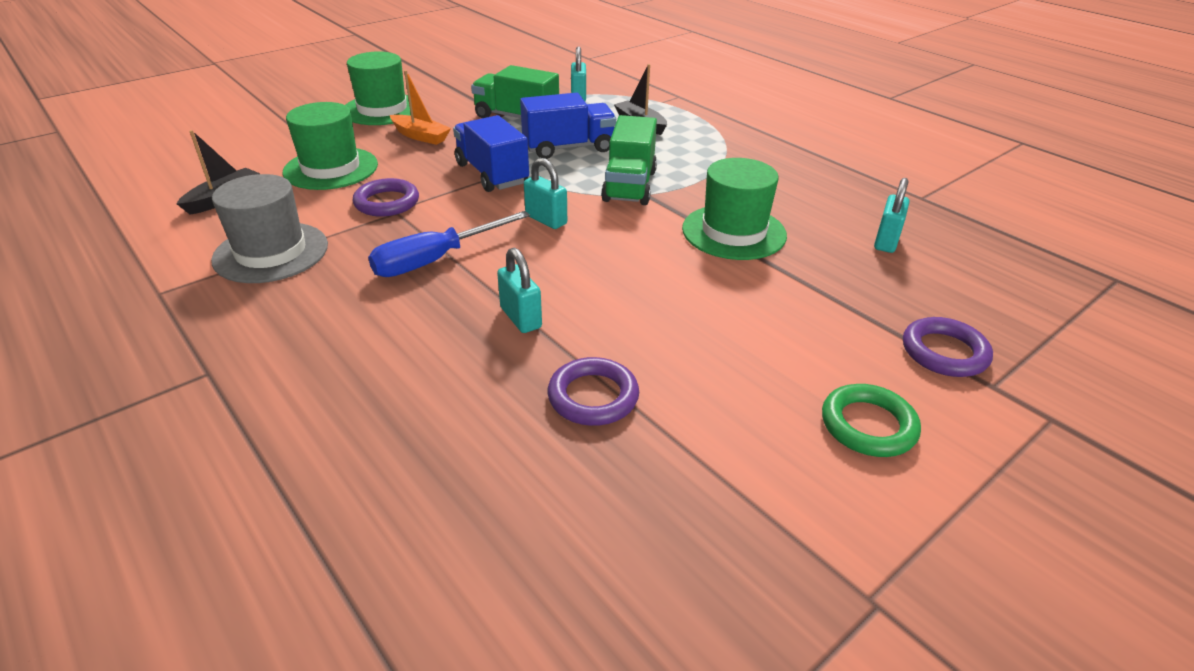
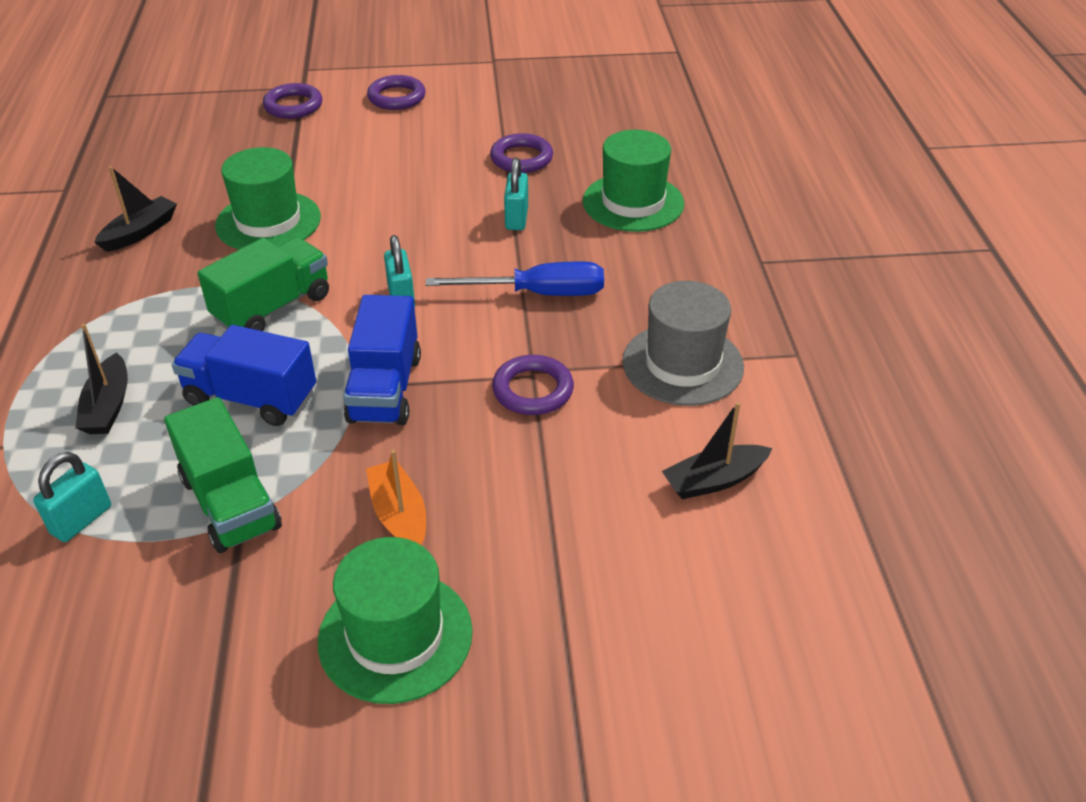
camera: 145 degrees left, 5 degrees up
green hat [283,102,378,190] -> green hat moved to [583,130,684,232]
green ring [822,384,921,457] -> purple ring [367,75,426,110]
turquoise padlock [874,178,909,253] -> none
none -> black boat [94,166,177,252]

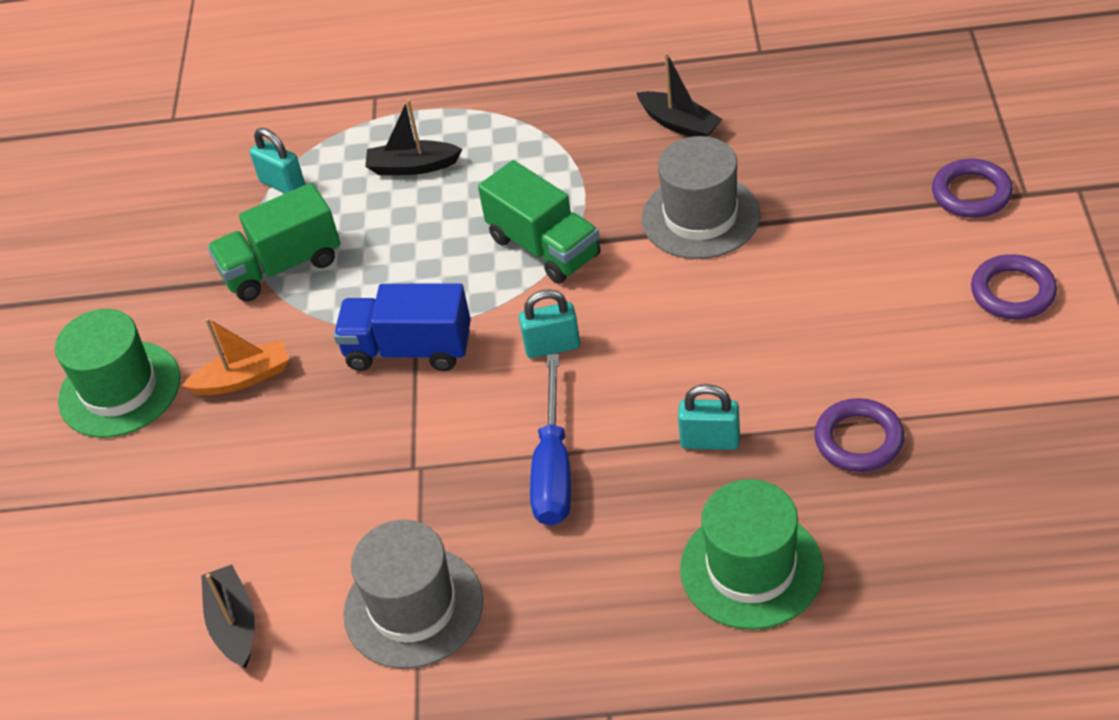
camera: 100 degrees right, 5 degrees up
blue truck [172,325,316,426] -> none
green hat [215,147,321,250] -> grey hat [642,136,760,259]
purple ring [492,355,574,415] -> none

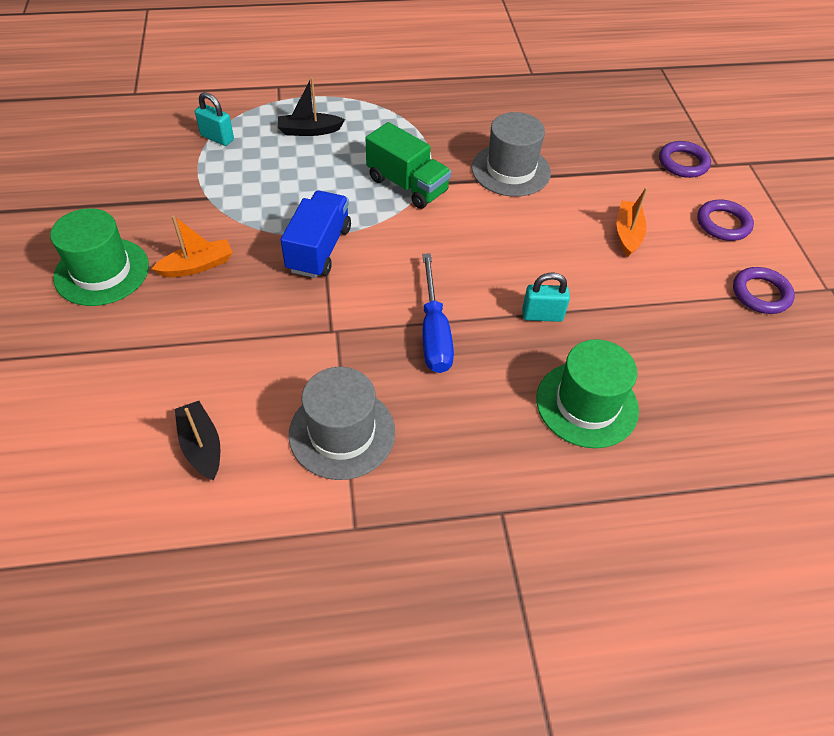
camera: 15 degrees left, 5 degrees up
green truck [207,183,340,301] -> none
blue truck [334,283,471,371] -> blue truck turned 105 degrees clockwise [281,191,351,278]
turquoise padlock [519,289,580,358] -> none
black boat [637,52,723,137] -> none
purple ring [814,398,905,472] -> purple ring moved to [733,267,795,314]
none -> orange boat [616,187,648,257]

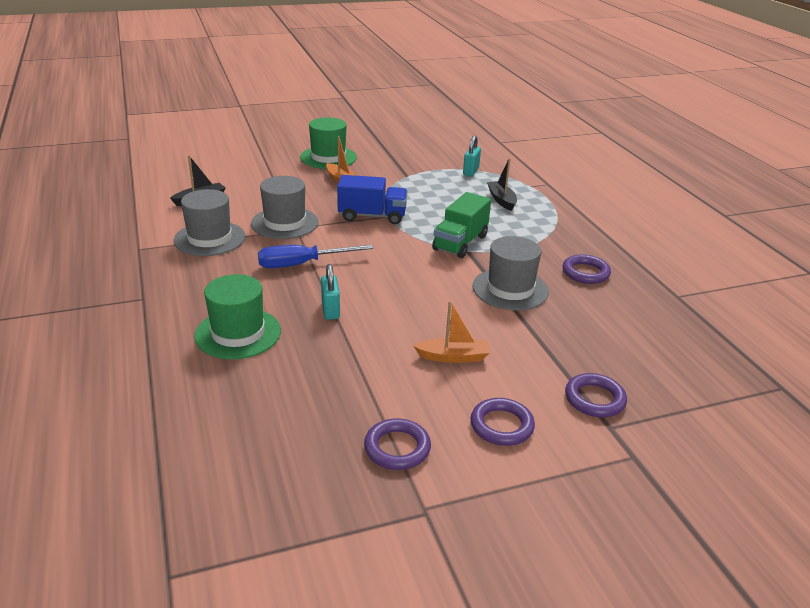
camera: 80 degrees right, 20 degrees down
none -> grey hat [251,176,319,239]
none -> purple ring [562,254,611,284]

